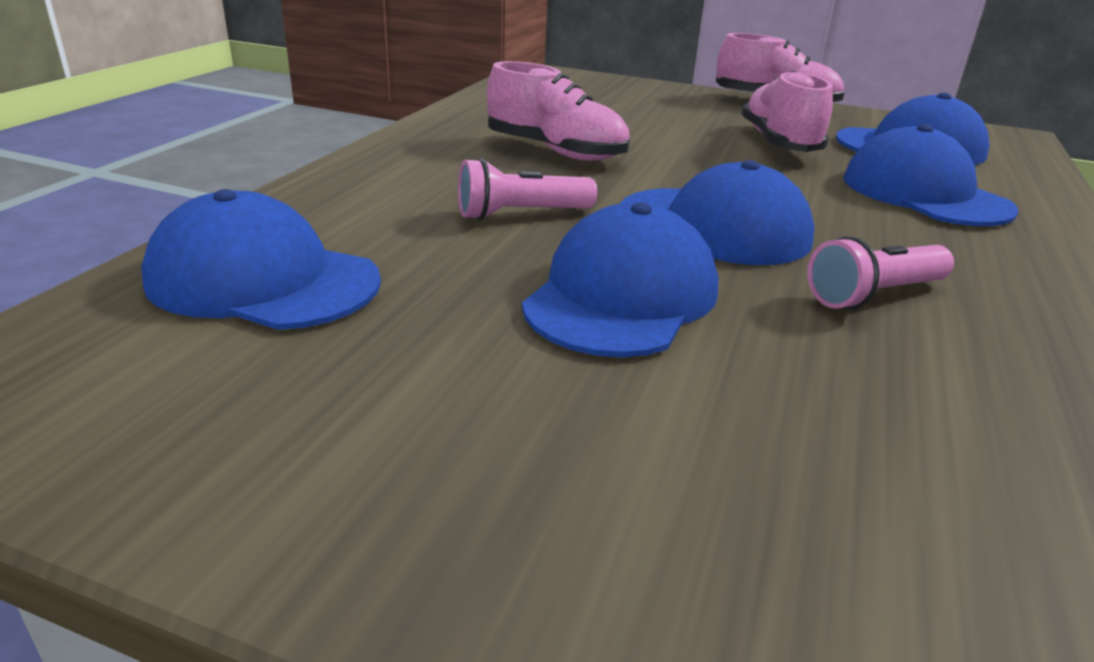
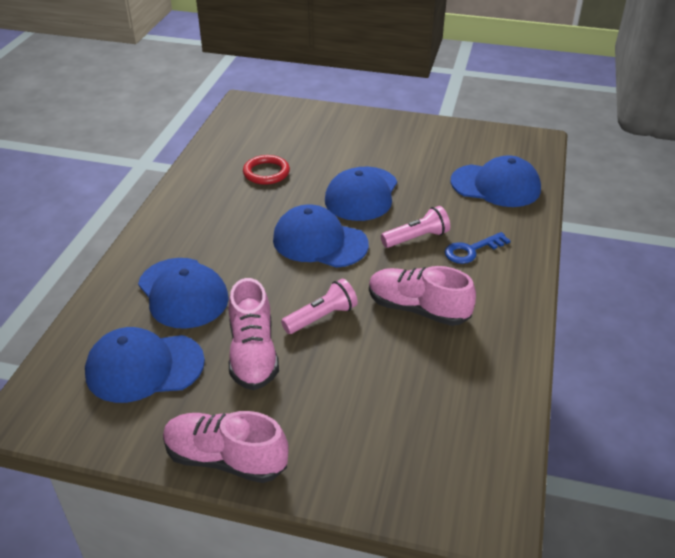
camera: 175 degrees right, 10 degrees up
pink flashlight [807,236,954,309] -> pink flashlight moved to [281,279,358,334]
none -> red ring [243,155,290,185]
none -> blue key [445,232,511,264]

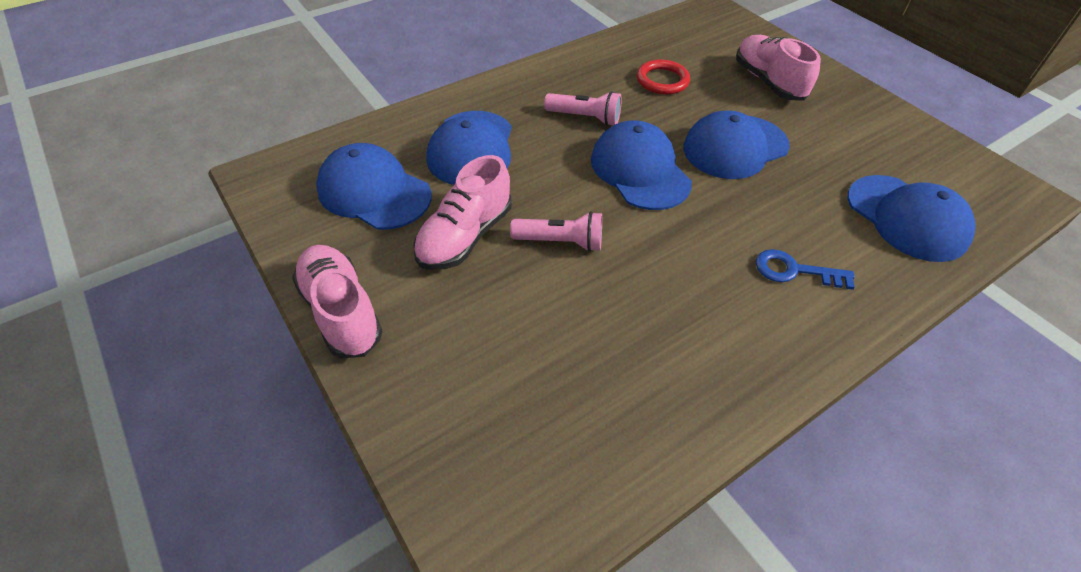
camera: 40 degrees right, 10 degrees up
pink shoe [369,266,476,326] -> pink shoe moved to [736,35,821,101]
pink flashlight [381,206,450,248] -> pink flashlight moved to [544,91,622,126]

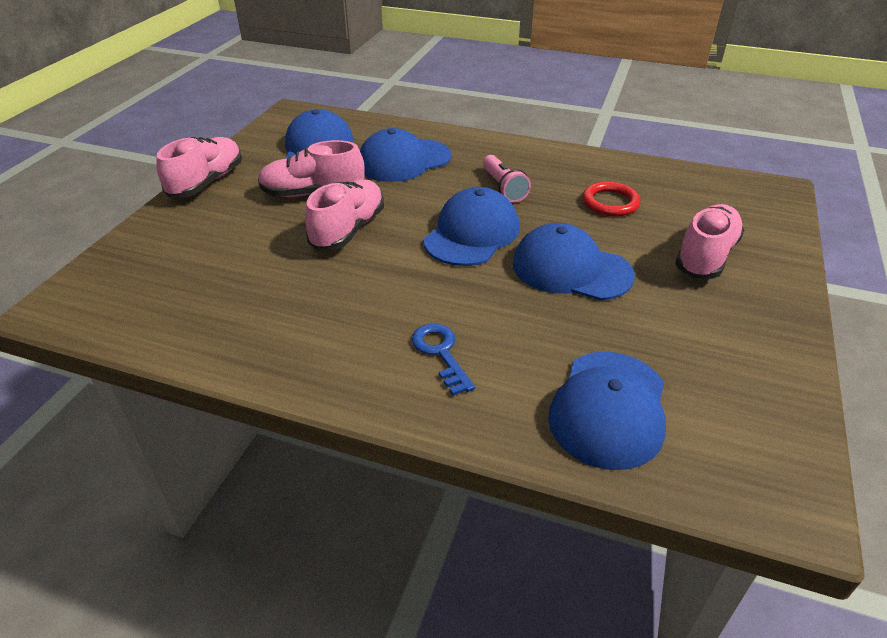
camera: 55 degrees right, 10 degrees down
pink flashlight [510,211,602,252] -> pink shoe [305,179,384,250]

